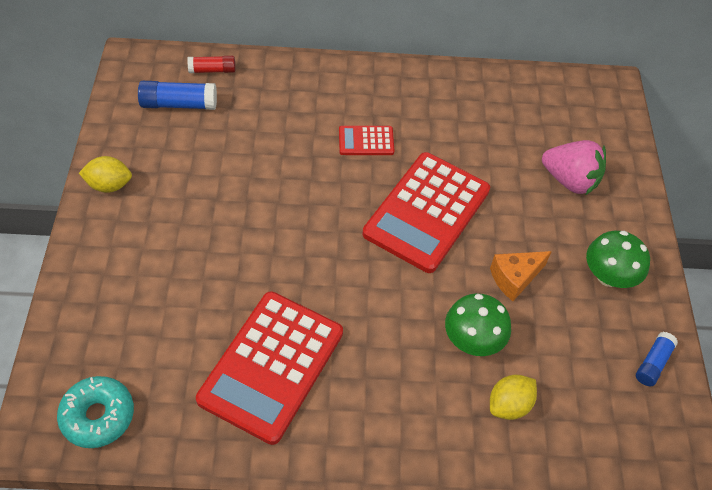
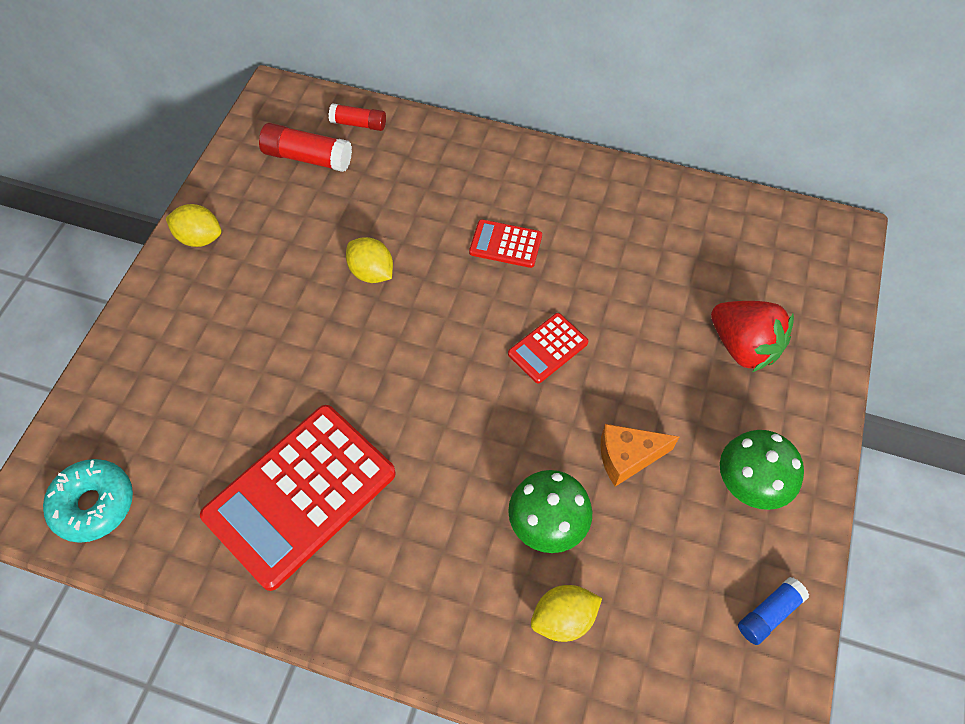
camera: 20 degrees right, 5 degrees up
blue glue stick [138,81,217,110] -> red glue stick [259,123,352,172]
red calculator [363,152,490,273] -> red calculator [508,313,588,383], size x0.46
pink strawberry [542,140,606,196] -> red strawberry [711,301,794,372]
none -> yellow lemon [346,237,393,283]

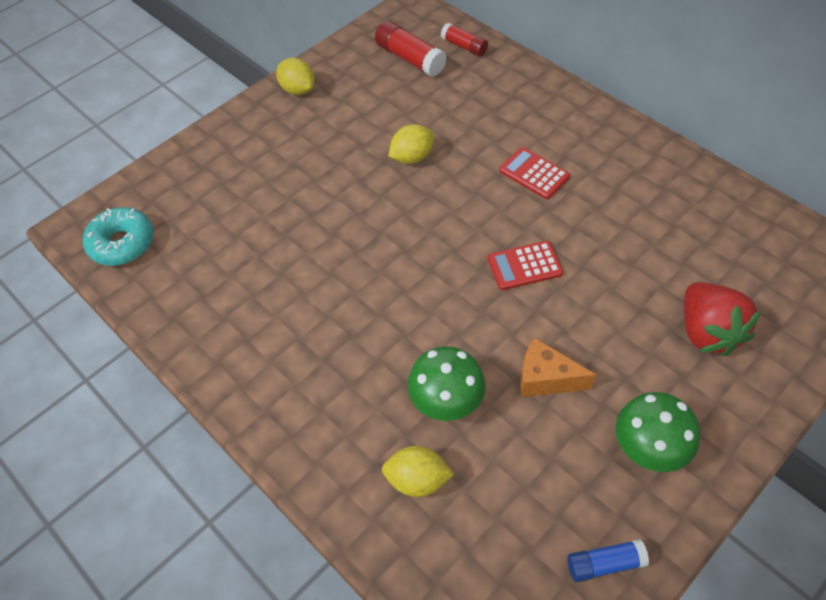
camera: 30 degrees right, 5 degrees down
red calculator [200,405,396,591] -> none
yellow lemon [346,237,393,283] -> yellow lemon turned 75 degrees clockwise [388,124,434,164]

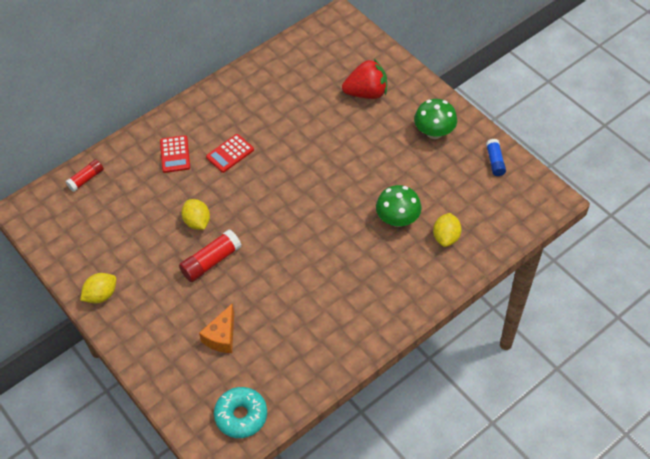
camera: 85 degrees left, 0 degrees up
red glue stick [375,21,447,77] -> red glue stick moved to [179,229,242,282]
red calculator [488,241,563,290] -> red calculator moved to [160,135,190,173]
orange cheese [520,337,596,397] -> orange cheese moved to [199,304,234,353]

